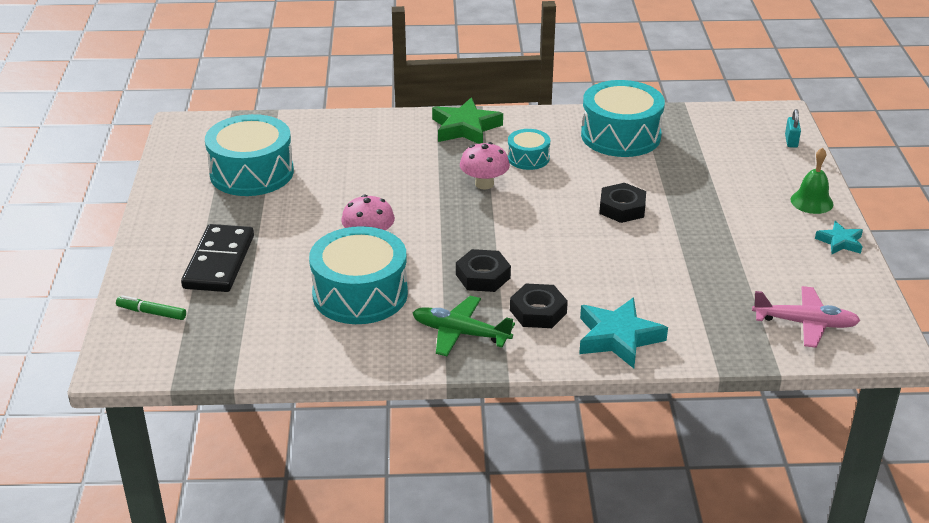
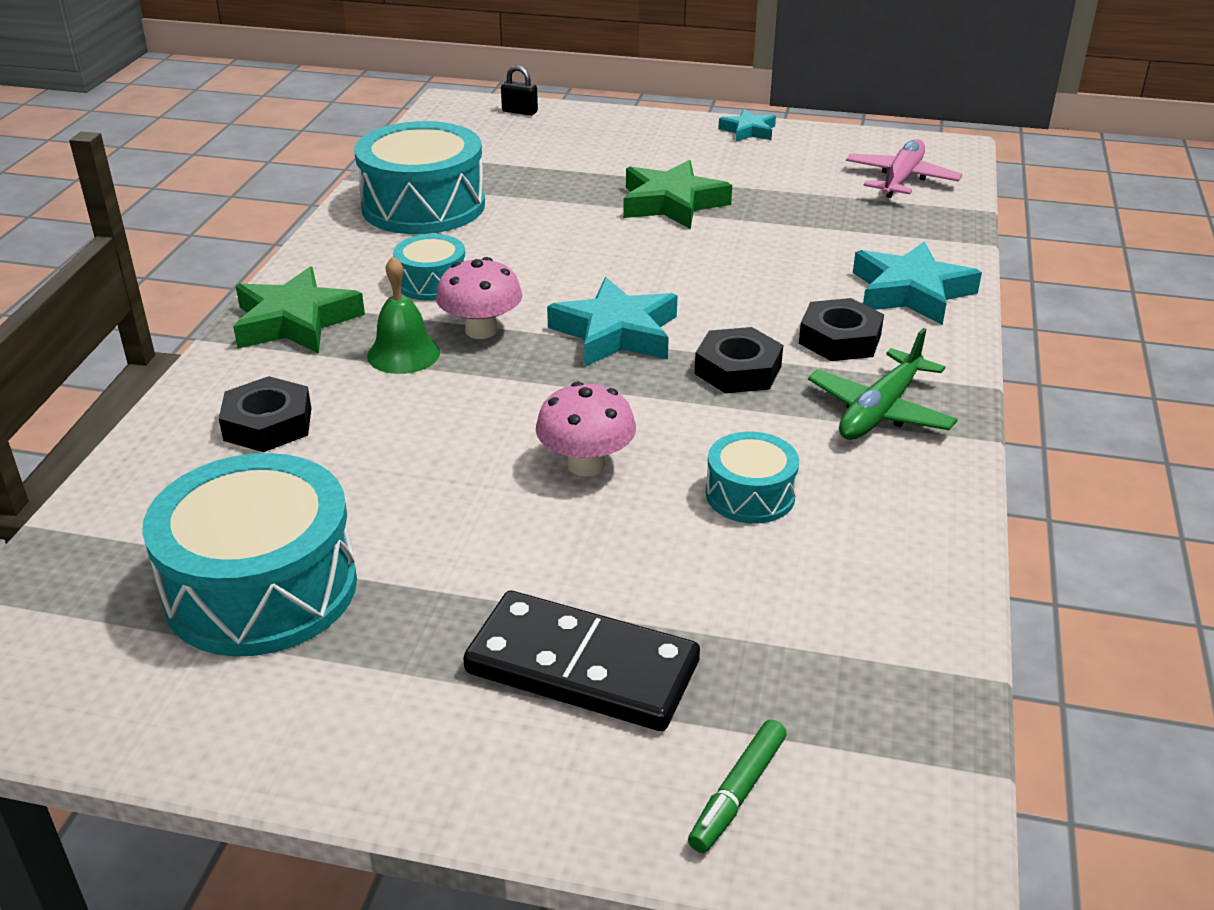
camera: 75 degrees left, 0 degrees up
turquoise drum [309,226,408,324] -> turquoise drum [706,432,799,523], size x0.52
black nut [599,183,646,223] -> black nut moved to [219,376,311,452]
turquoise padlock [785,109,801,148] -> black padlock [501,65,538,116]
green bell [791,148,834,214] -> green bell moved to [367,256,440,374]
none -> turquoise star [547,277,678,367]
none -> green star [623,160,732,229]

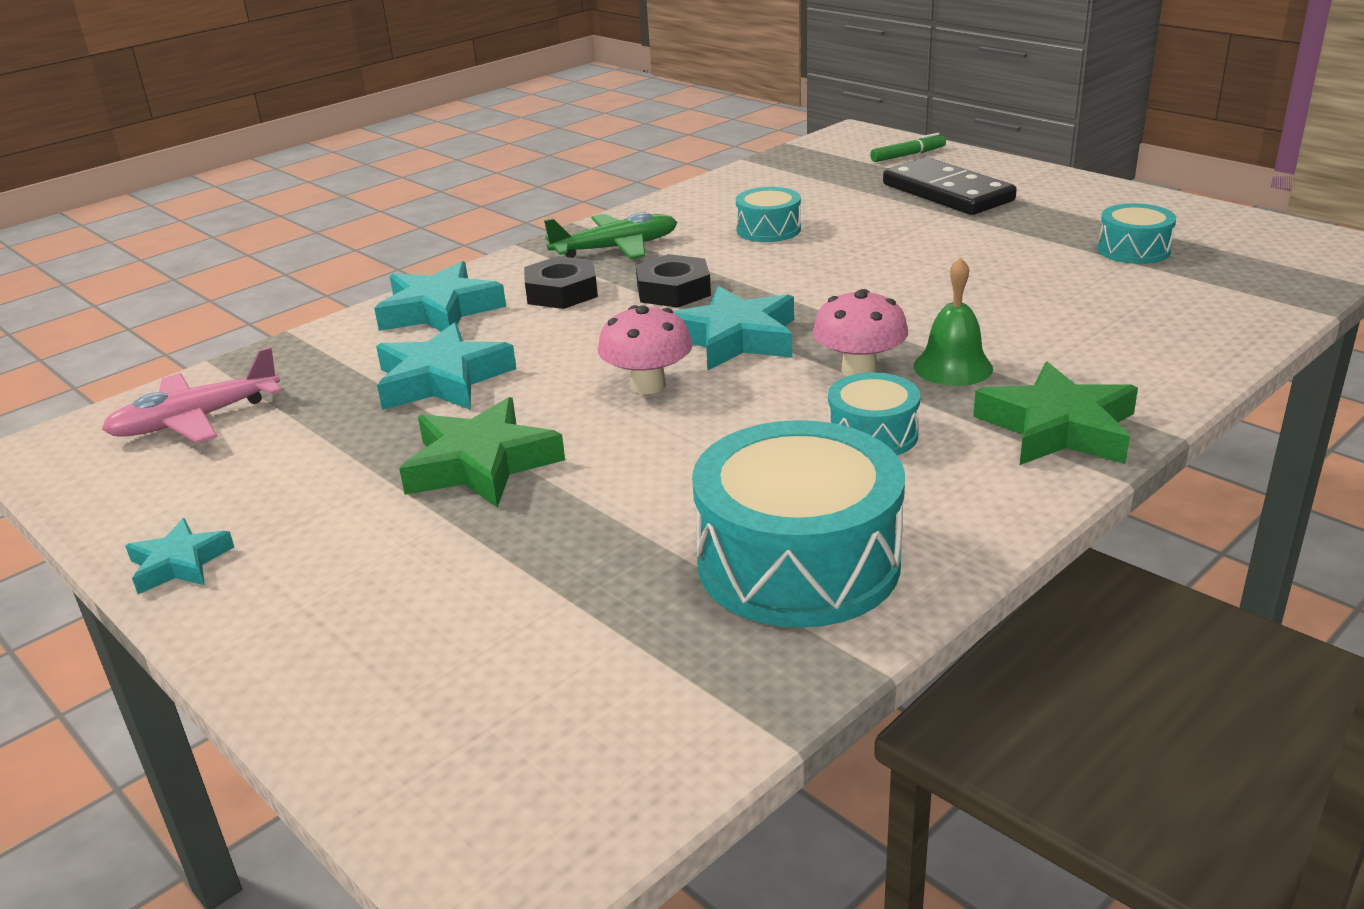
camera: 145 degrees left, 5 degrees down
turquoise drum [142,453,357,657] -> turquoise drum [1097,203,1176,264], size x0.52
black nut [219,376,311,452] -> none
black padlock [501,65,538,116] -> none
pink mushroom [536,382,636,477] -> pink mushroom moved to [598,305,693,394]
none -> turquoise star [376,322,516,410]

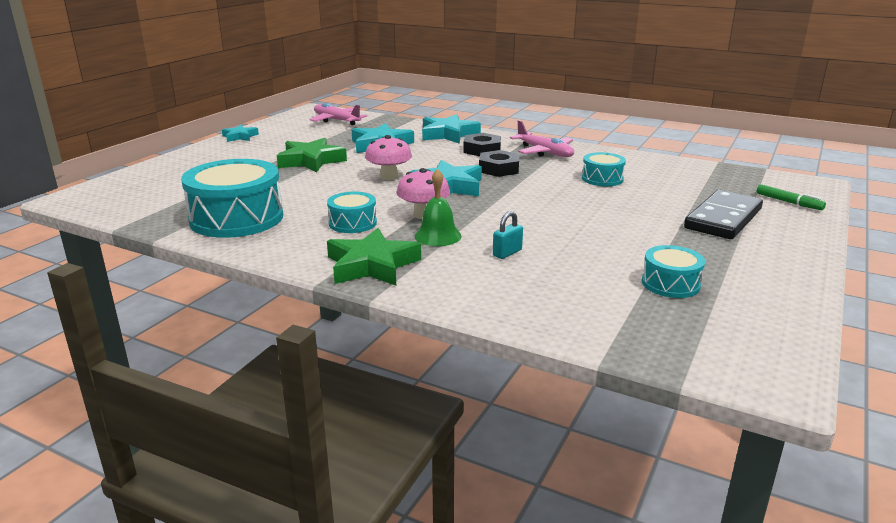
camera: 70 degrees right, 5 degrees down
green plane [544,212,677,259] -> pink plane [510,120,574,157]
none -> turquoise padlock [493,211,523,259]

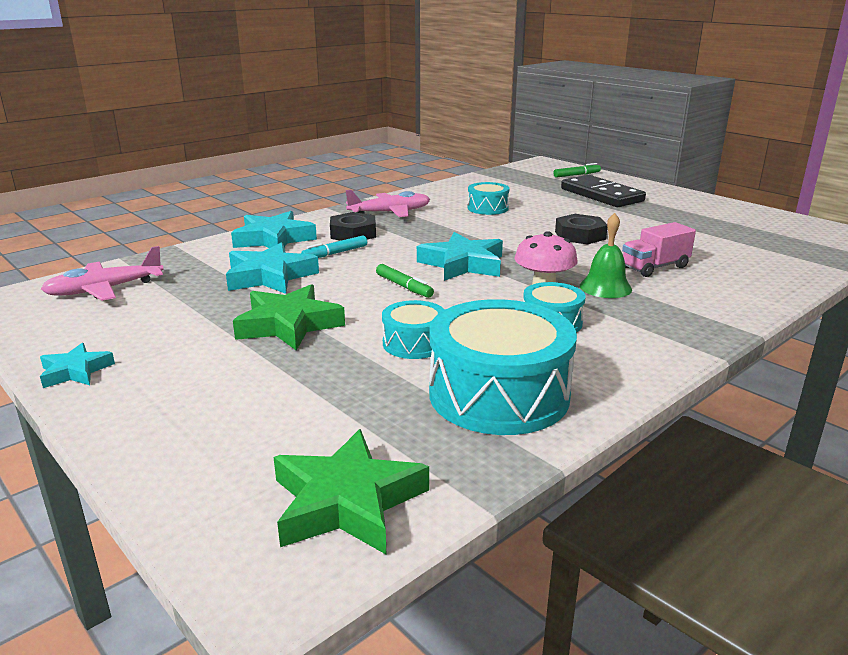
camera: 70 degrees left, 0 degrees up
green star [327,228,421,286] -> green star moved to [274,429,429,554]
pink mushroom [365,135,412,180] -> green marker [376,264,434,298]
black nut [479,150,519,177] -> black nut moved to [555,214,608,245]
turquoise padlock [493,211,523,259] -> pink truck [622,222,696,277]
turquoise drum [642,245,705,298] -> turquoise drum moved to [382,300,445,359]
none -> turquoise marker [301,236,367,258]

